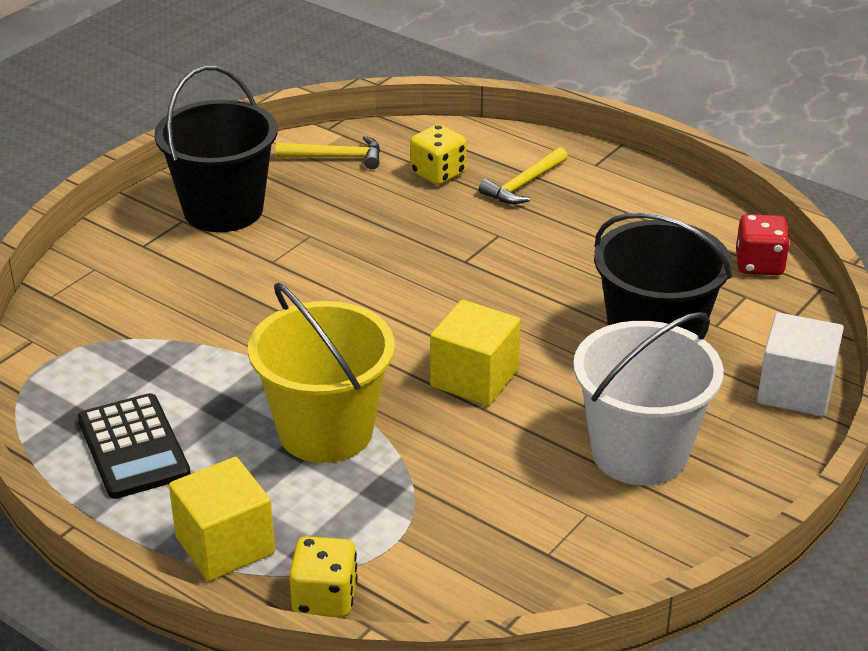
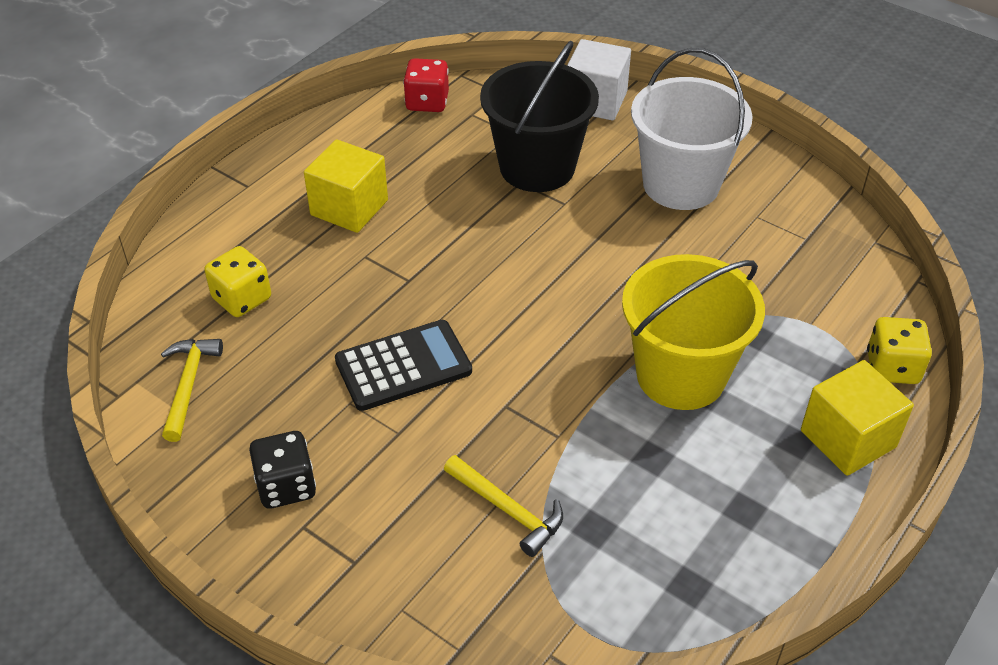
camera: 90 degrees left, 10 degrees up
black calculator [78,393,191,499] -> black calculator moved to [335,320,472,411]
black bucket [154,66,278,232] -> black dice [249,431,316,509]
yellow cube [430,300,521,406] -> yellow cube moved to [304,139,388,233]
yellow hammer [479,147,568,204] -> yellow hammer moved to [444,455,563,557]

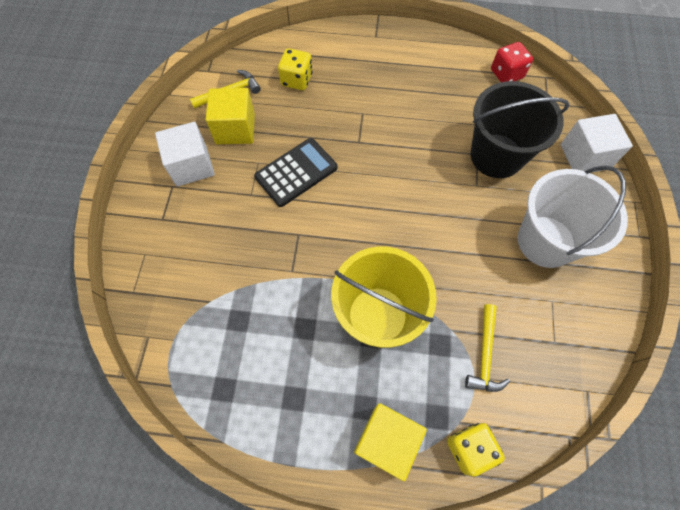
camera: 60 degrees right, 20 degrees up
black dice [249,431,316,509] -> white cube [155,122,215,186]
yellow cube [304,139,388,233] -> yellow cube moved to [206,88,255,144]
black calculator [335,320,472,411] -> black calculator turned 75 degrees counterclockwise [254,138,337,207]
yellow hammer [444,455,563,557] -> yellow hammer moved to [465,304,510,392]

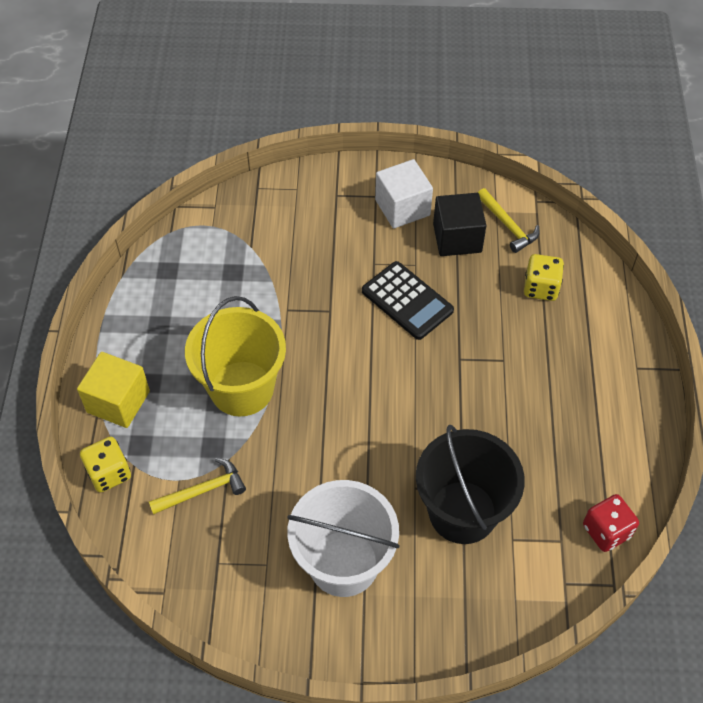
camera: 85 degrees right, 10 degrees down
yellow cube [206,88,255,144] -> black cube [433,193,486,256]
yellow hammer [465,304,510,392] -> yellow hammer turned 150 degrees clockwise [149,458,246,515]
white cube [561,114,633,173] -> none

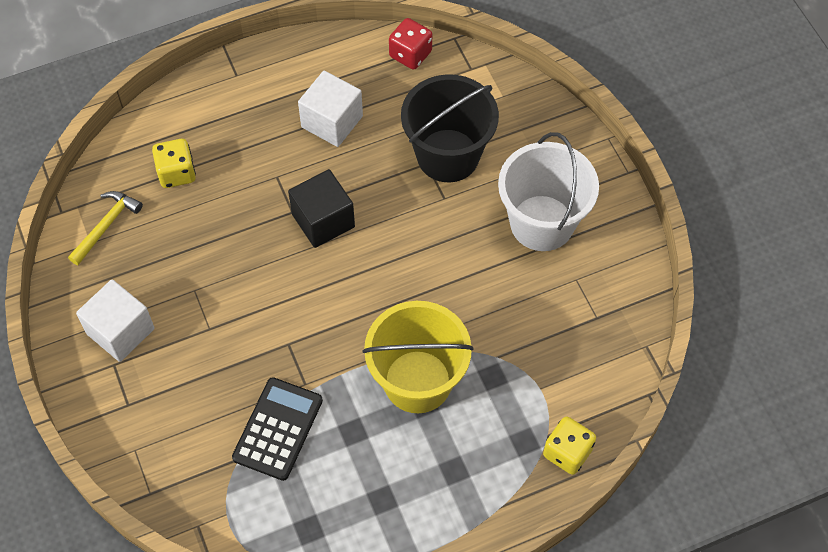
camera: 115 degrees left, 5 degrees up
yellow cube [77,352,150,428] -> none
yellow hammer [149,458,246,515] -> none
black calculator [362,261,454,340] -> black calculator moved to [232,377,323,481]
black cube [433,193,486,256] -> black cube moved to [288,169,355,248]
none -> white cube [298,71,363,147]

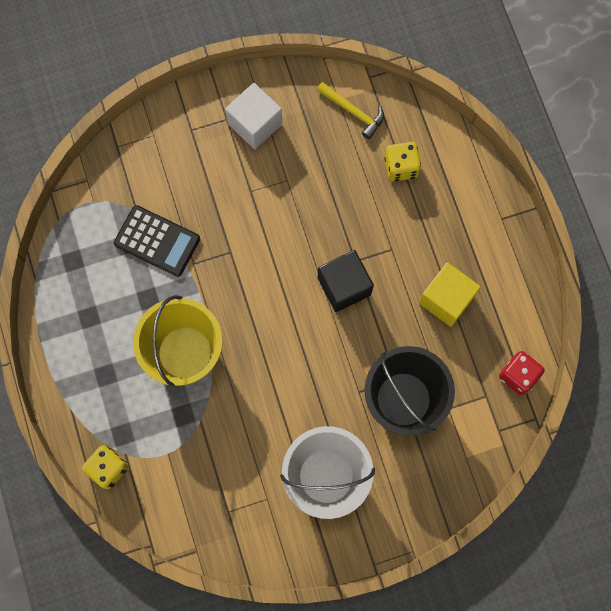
camera: 95 degrees right, 15 degrees up
white cube [298,71,363,147] -> yellow cube [419,262,481,327]

